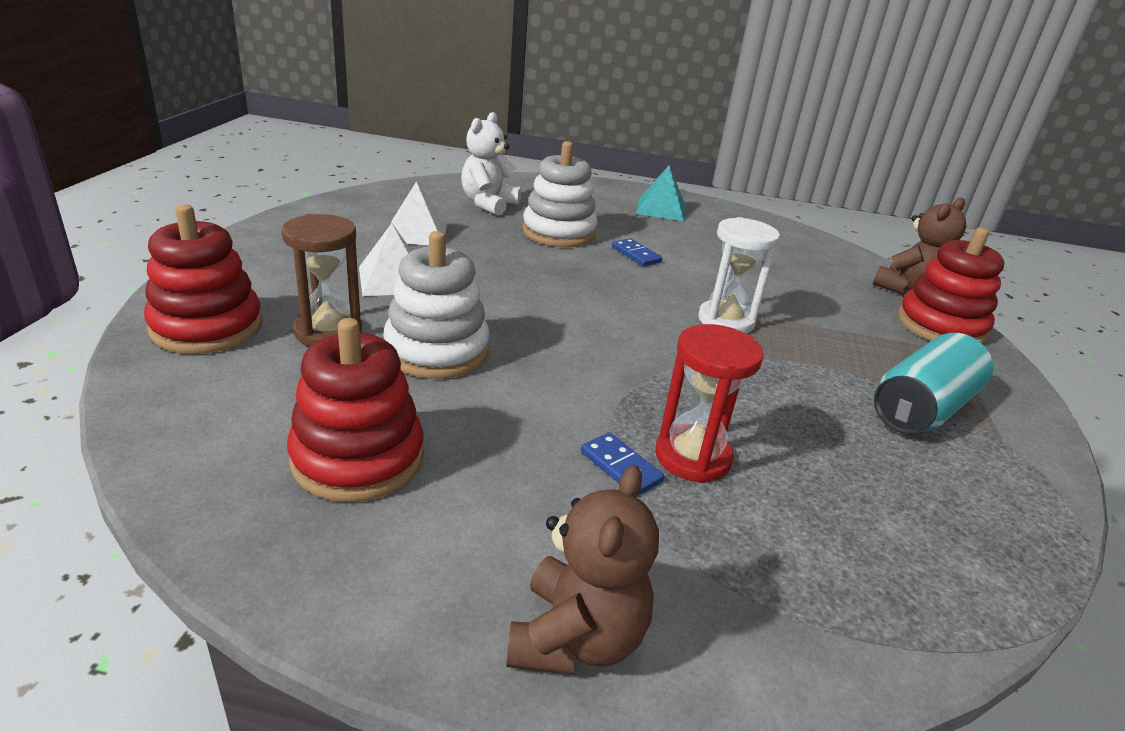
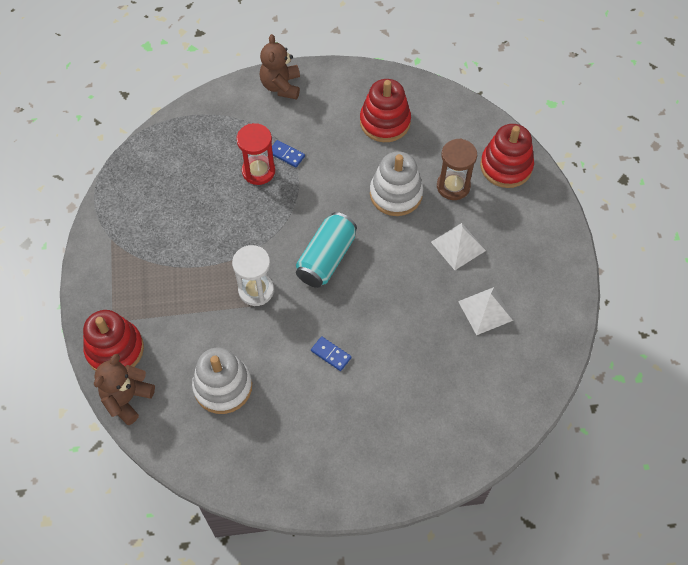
camera: 165 degrees right, 30 degrees up
white teddy bear [461,112,521,215] -> none
white stacking toy [522,141,597,247] -> white stacking toy moved to [192,348,252,414]
turquoise pyramid [636,166,686,221] -> none
turquoise can [874,333,993,434] -> turquoise can moved to [296,212,357,288]

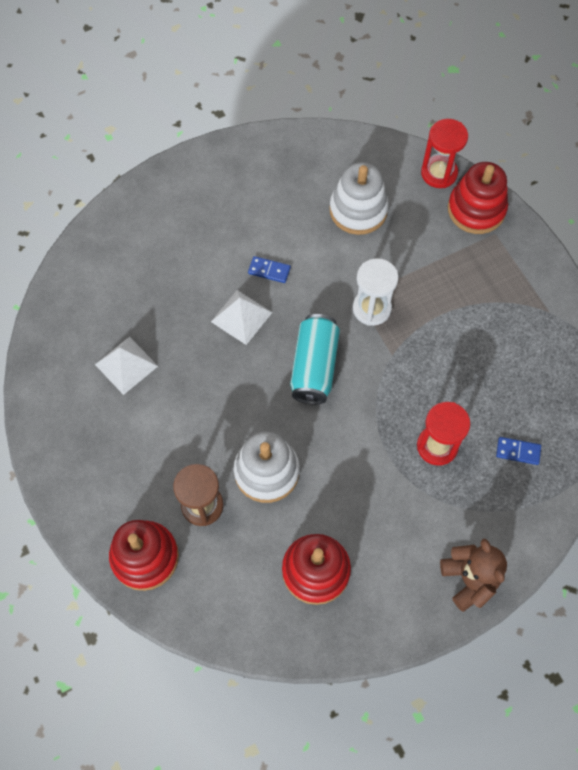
camera: 160 degrees right, 5 degrees up
brown teddy bear [94,354,155,425] -> red hourglass [421,119,468,188]
blue domino [272,140,305,167] -> blue domino moved to [496,437,541,465]
white pyramid [431,223,486,270] -> white pyramid moved to [211,290,272,345]

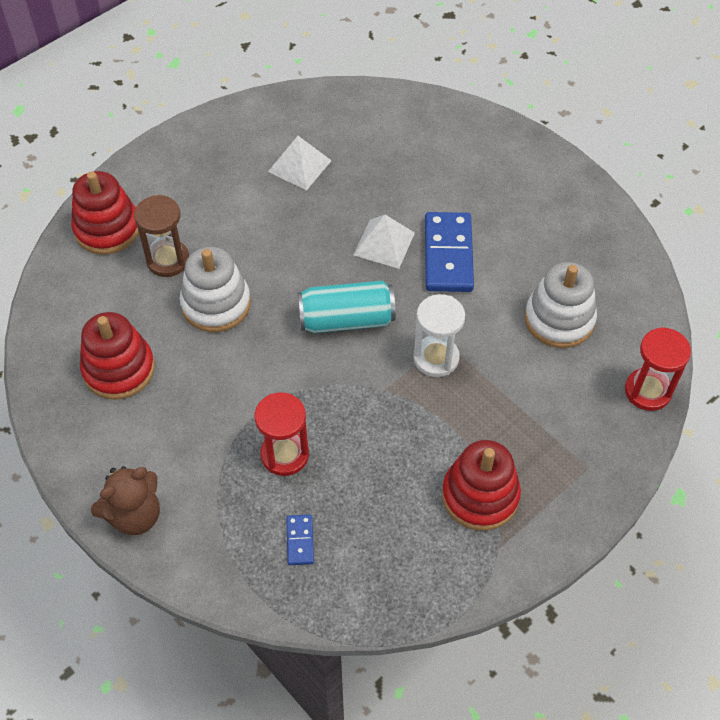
camera: 75 degrees right, 10 degrees down
blue domino [248,256,291,283] -> blue domino [425,212,474,292], size x2.11
red stacking toy [448,162,508,234] -> red stacking toy moved to [442,440,521,531]

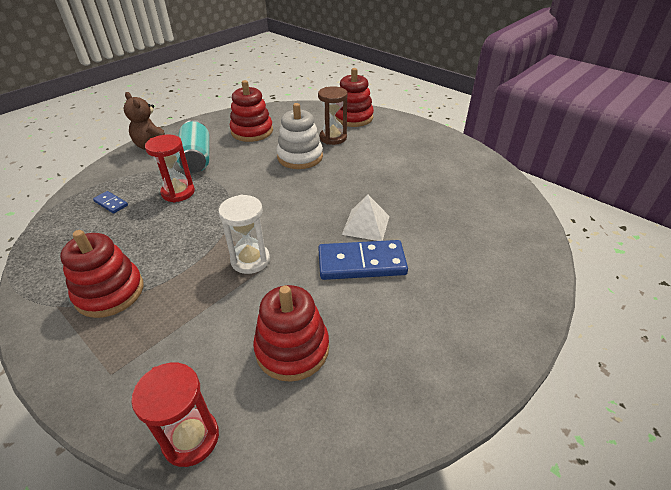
camera: 85 degrees right, 15 degrees down
white pyramid [268,136,332,190] -> none
blue domino [286,514,314,565] -> blue domino turned 45 degrees clockwise [93,191,128,214]
turquoise can [298,281,396,333] -> turquoise can moved to [177,120,209,173]
white stacking toy [525,262,597,348] -> red stacking toy [253,285,329,382]

